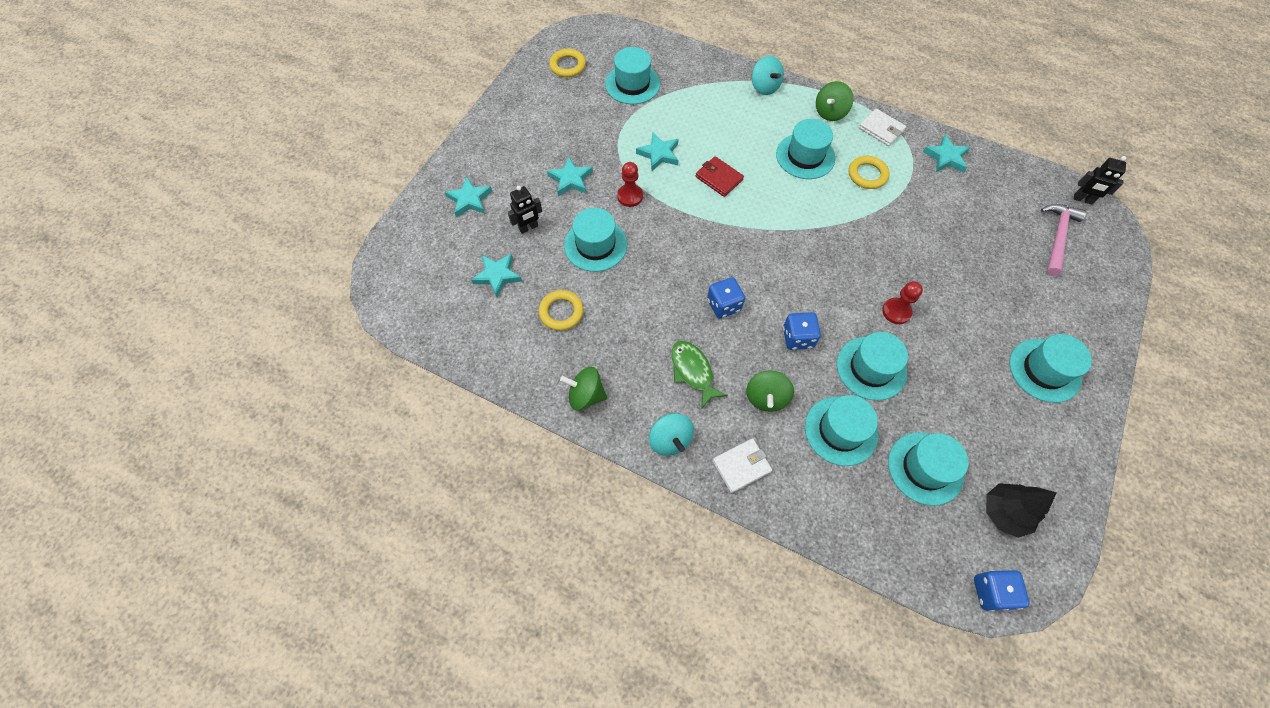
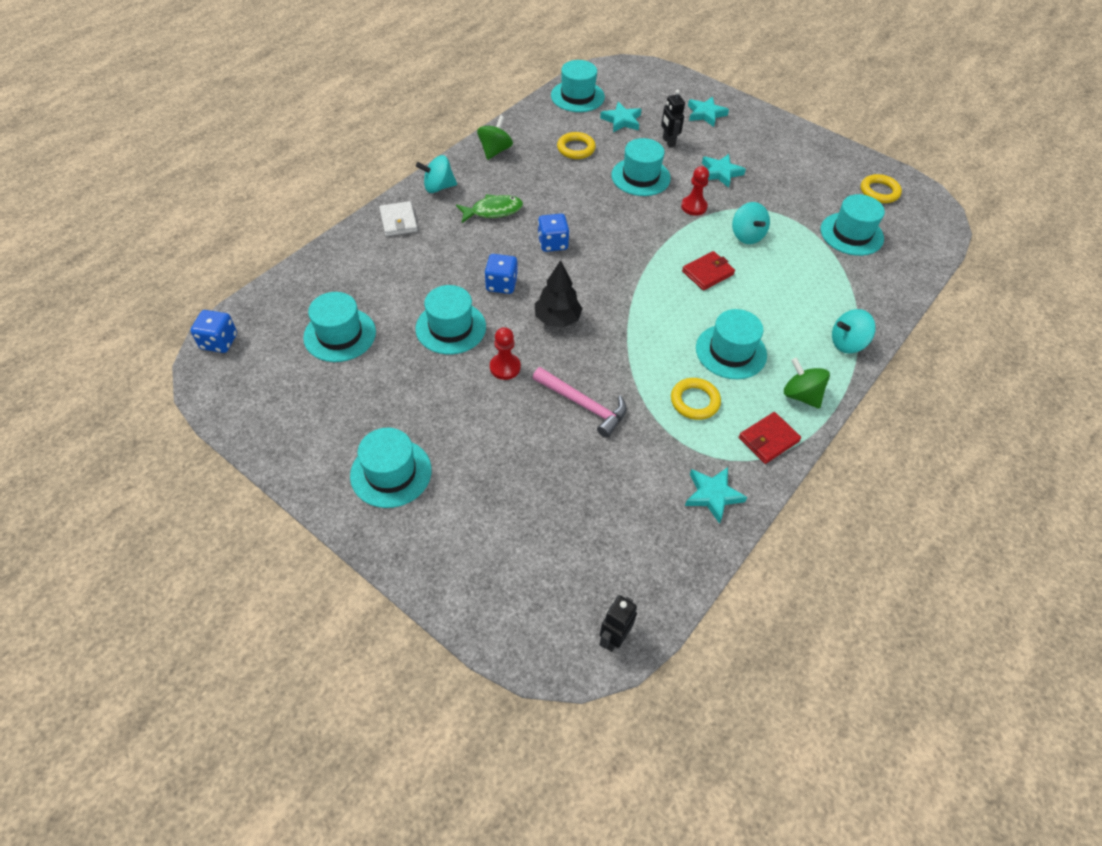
camera: 100 degrees right, 10 degrees down
turquoise star [636,133,678,171] -> turquoise spinning top [732,202,770,244]
green spinning top [746,370,794,412] -> none
turquoise hat [805,395,878,466] -> turquoise hat moved to [551,60,605,112]
white wallet [859,108,906,146] -> red wallet [739,412,801,464]
black tree [986,483,1056,538] -> black tree moved to [535,260,583,327]
pink hammer [1041,204,1086,276] -> pink hammer moved to [533,367,627,438]

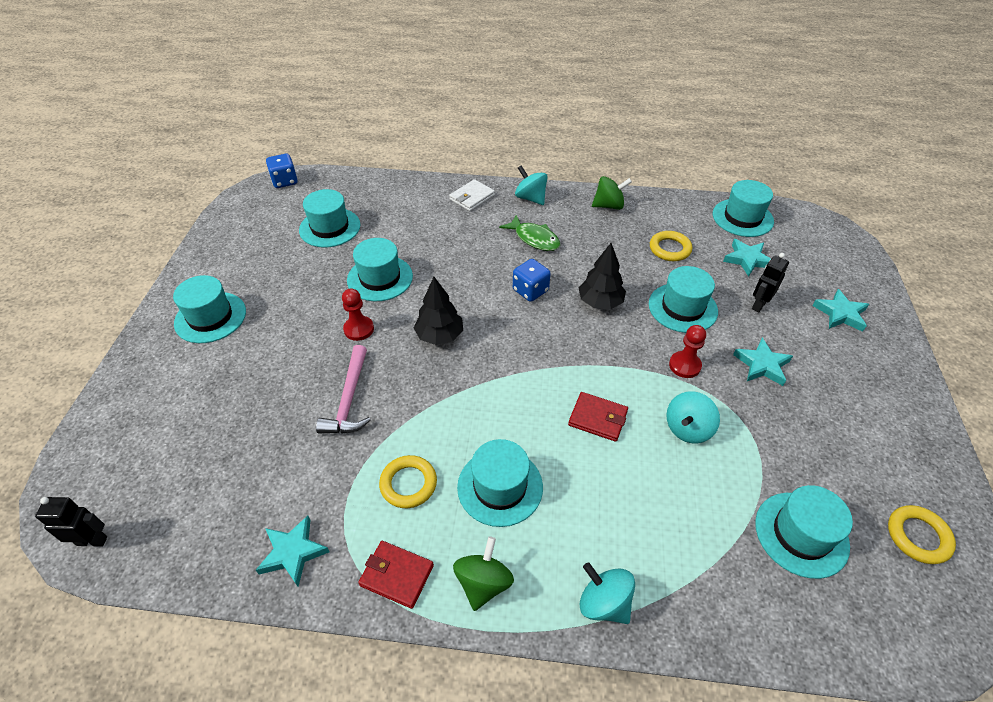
camera: 60 degrees right, 5 degrees down
blue dice [485,254,518,294] -> none
none -> black tree [579,243,626,309]

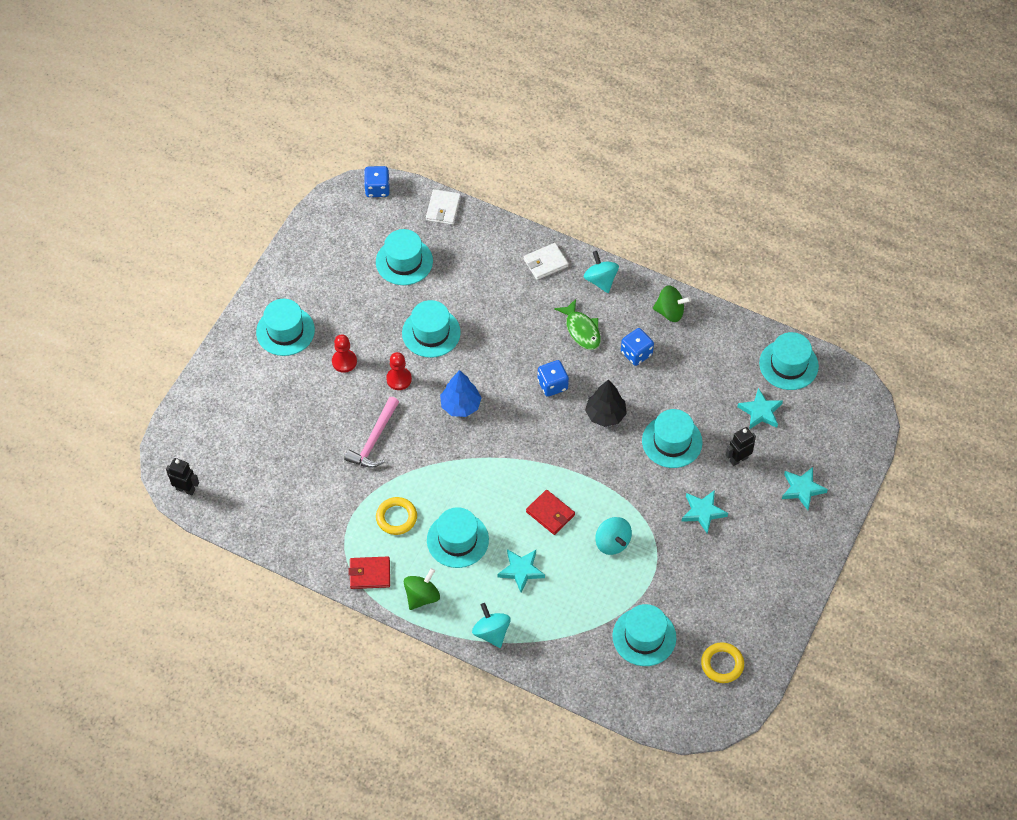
camera: 20 degrees right, 10 degrees up
turquoise star [256,516,330,587] -> turquoise star moved to [498,549,545,593]
red wallet [358,541,434,609] -> red wallet turned 45 degrees counterclockwise [349,556,390,589]
black tree [414,277,463,345] -> blue tree [440,370,482,417]
yellow ring [650,231,692,261] -> none
turquoise spinning top [666,391,720,443] -> turquoise spinning top turned 90 degrees counterclockwise [595,517,632,555]
red pawn [669,325,706,378] -> red pawn moved to [332,334,357,373]
none -> white wallet [426,189,461,225]
none -> blue dice [621,328,654,366]

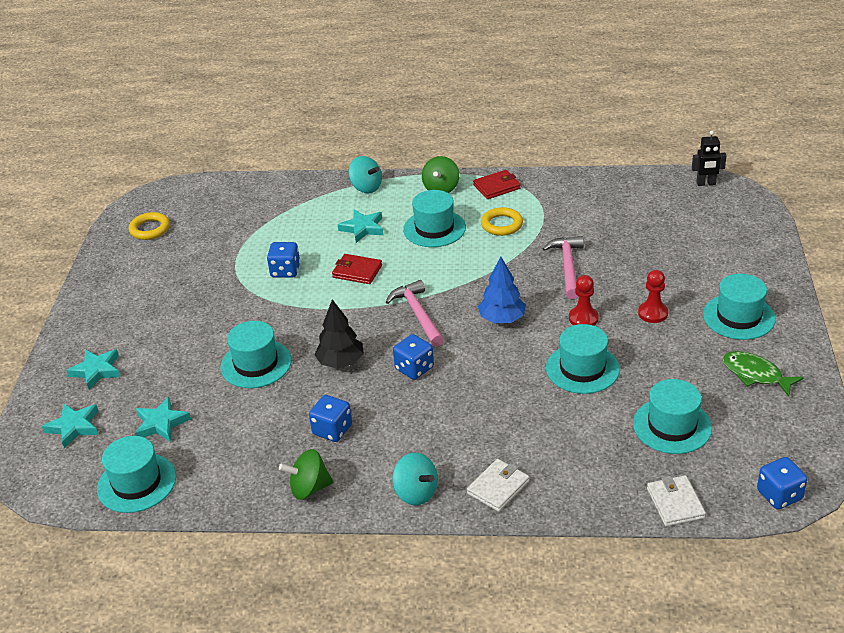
camera: 160 degrees right, 20 degrees down
green fish [554,299,601,350] -> green fish moved to [723,351,804,397]
turquoise spinning top [595,517,632,555] -> blue dice [267,242,300,278]
turquoise hat [612,604,676,666] -> none
turquoise star [681,490,728,533] -> turquoise star moved to [42,403,98,449]
black robot [726,427,756,466] -> none
none -> pink hammer [386,280,444,347]

